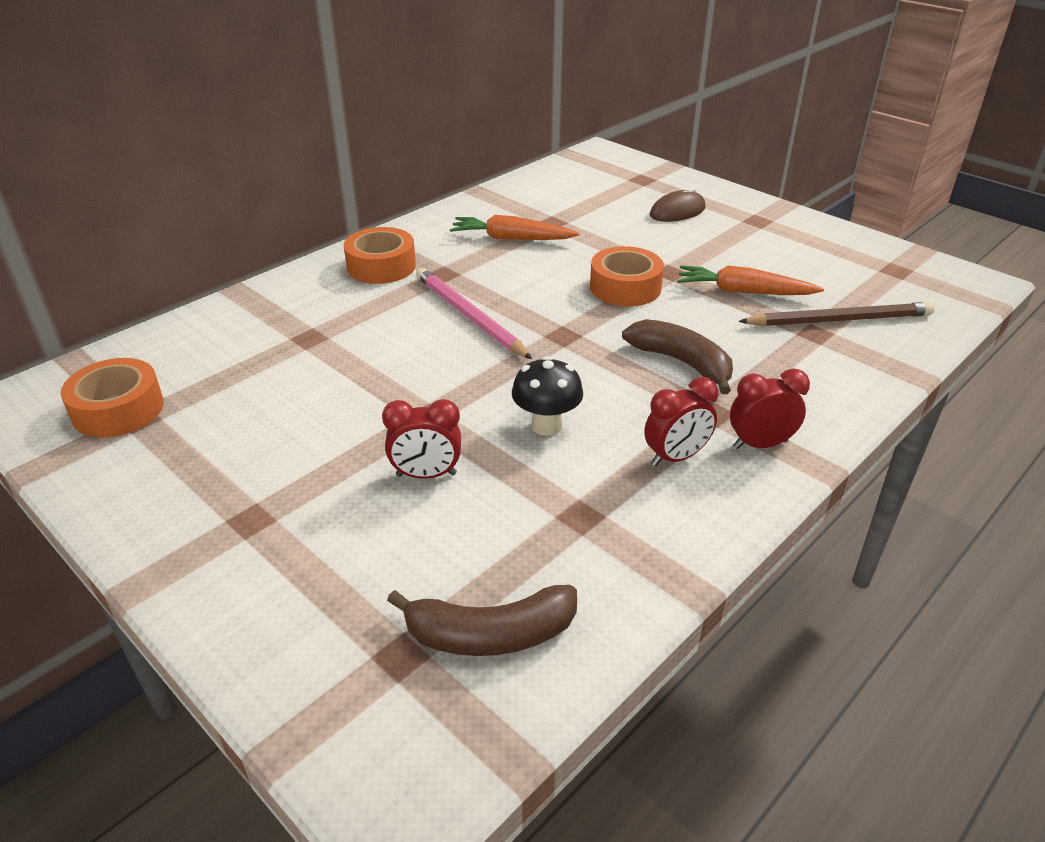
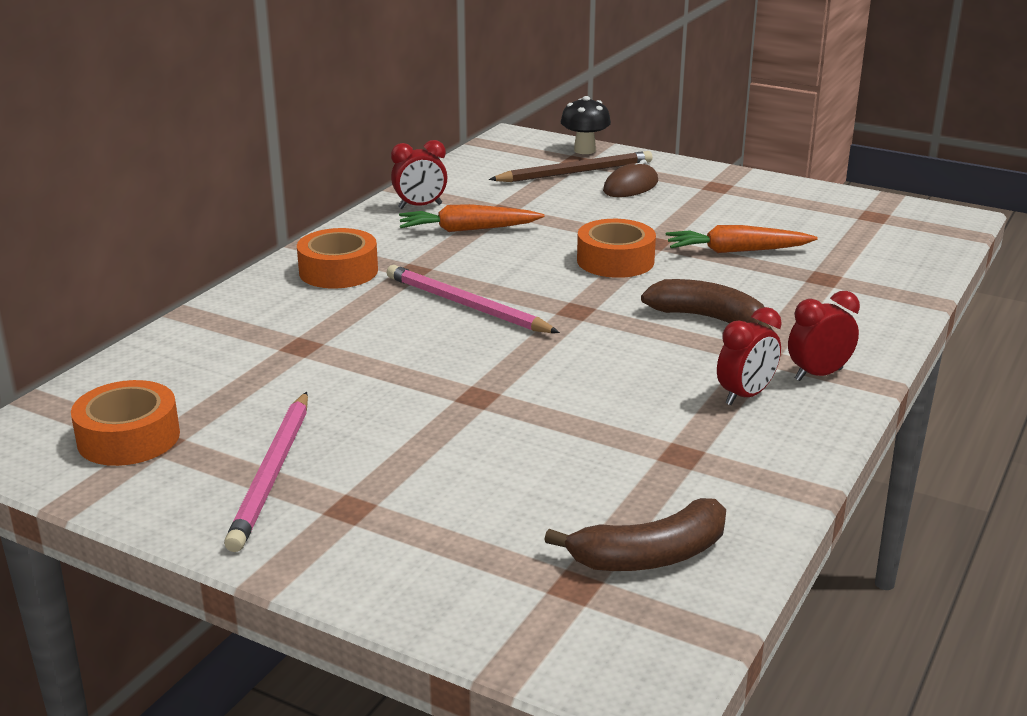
camera: 15 degrees left, 10 degrees down
red clock [382,399,461,479] -> red clock moved to [391,140,447,209]
black mushroom [512,356,583,436] -> black mushroom moved to [561,96,611,154]
brown pencil [738,302,935,326] -> brown pencil moved to [489,151,653,182]
none -> pink pencil [224,392,308,552]

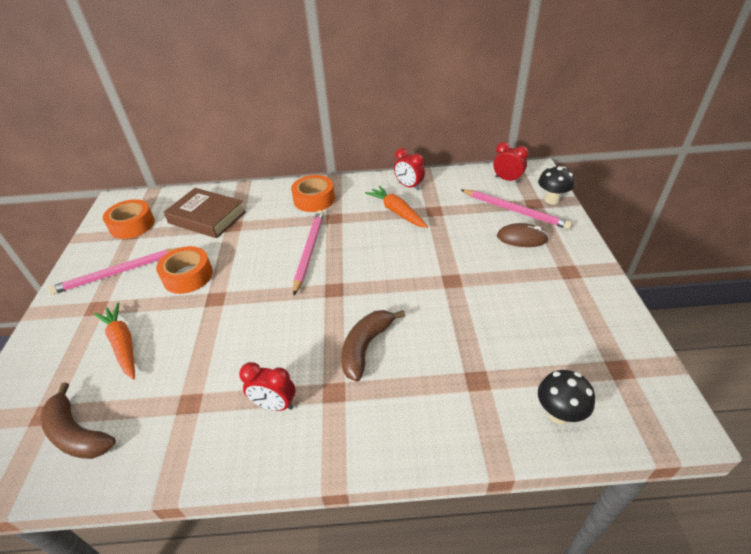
camera: 60 degrees right, 15 degrees up
brown pencil [489,151,653,182] -> pink pencil [461,189,572,229]
orange tape [577,219,656,278] -> orange tape moved to [156,246,213,294]
brown banana [641,279,772,329] -> brown banana turned 150 degrees counterclockwise [341,310,405,381]
orange carrot [666,225,818,253] -> orange carrot moved to [94,302,135,379]
red clock [788,291,860,381] -> red clock moved to [493,142,529,183]
none -> brown book [164,188,246,238]
none -> black mushroom [538,370,595,425]

